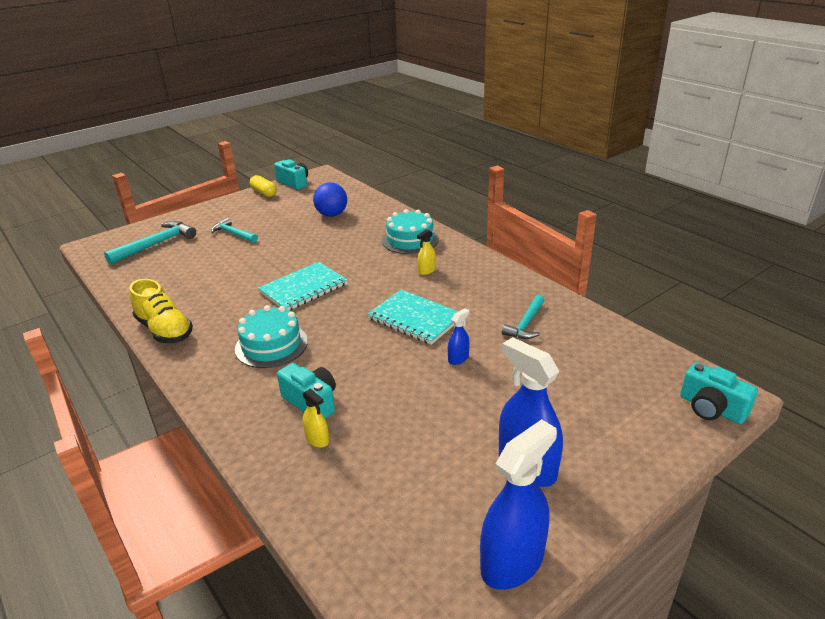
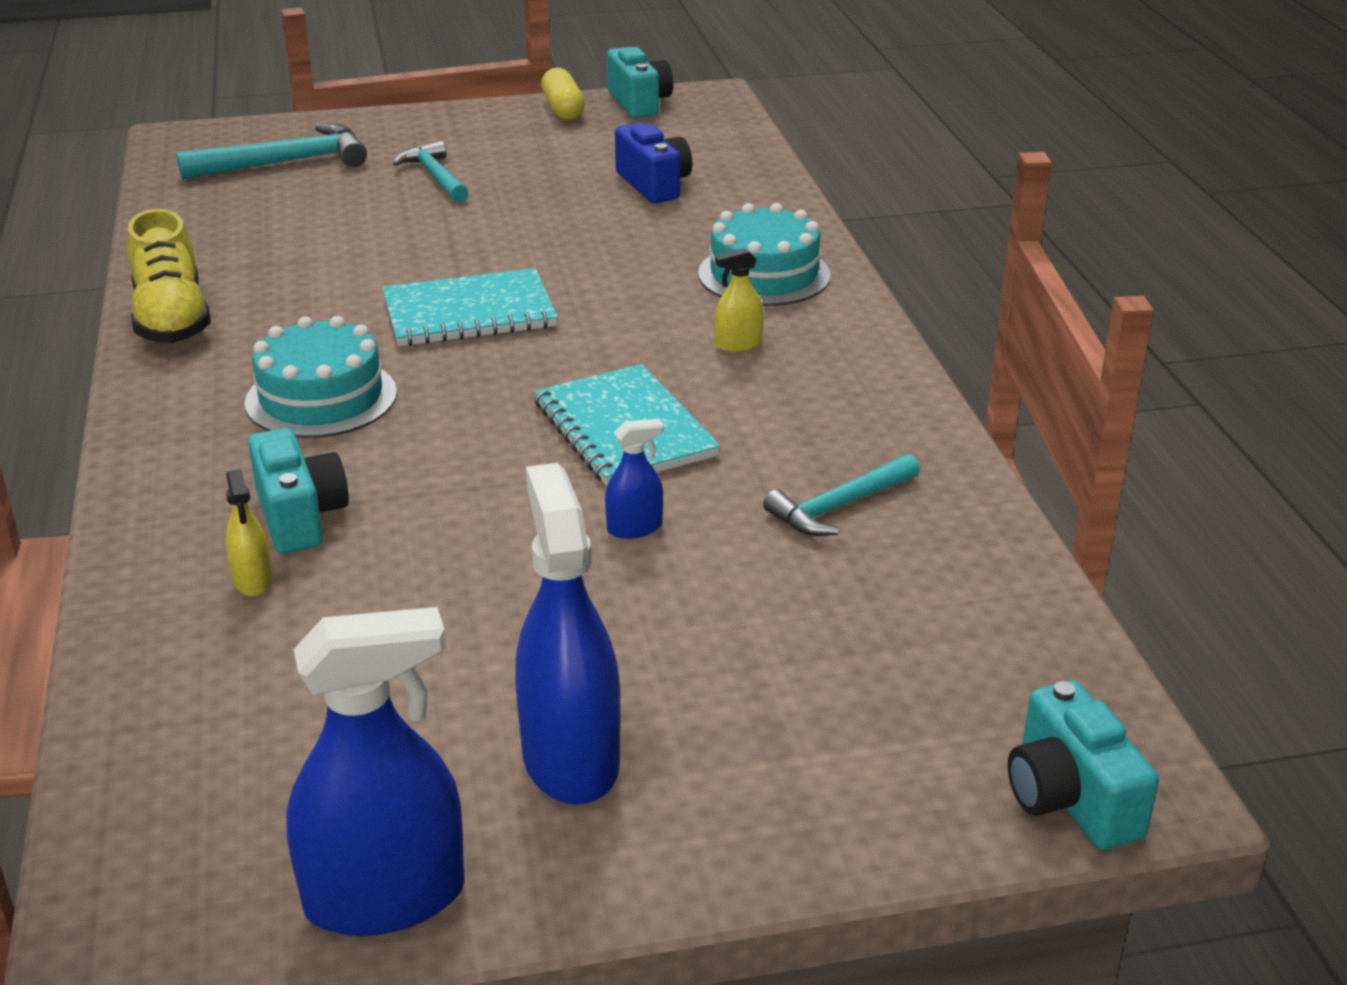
camera: 25 degrees right, 0 degrees up
blue ball [313,182,347,217] -> blue camera [615,123,692,203]

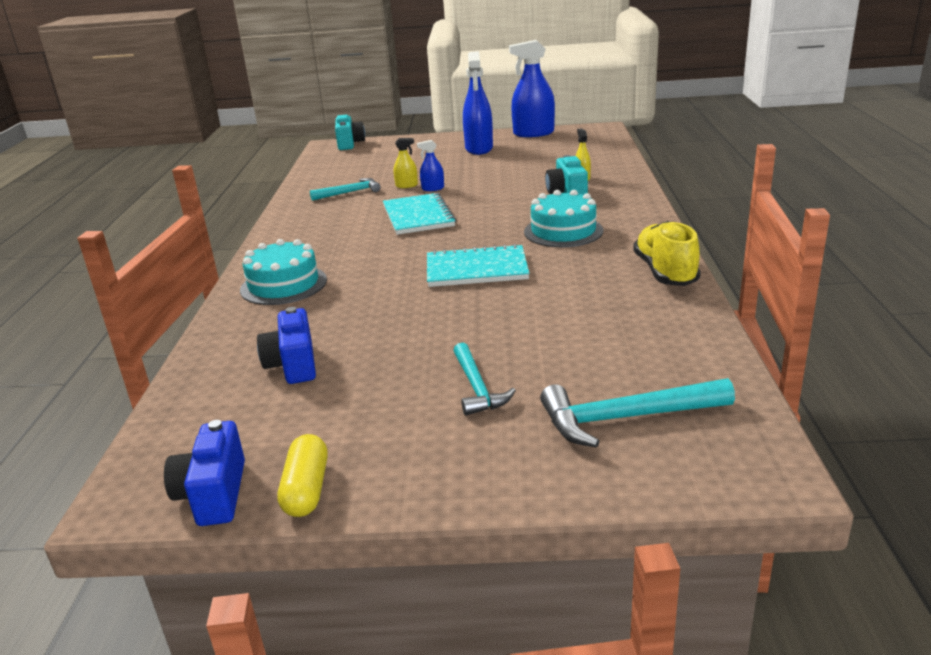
camera: 165 degrees left, 5 degrees down
turquoise camera [607,47,673,118] -> blue camera [164,420,245,526]
yellow spray bottle [715,248,764,352] -> yellow spray bottle moved to [394,138,418,188]

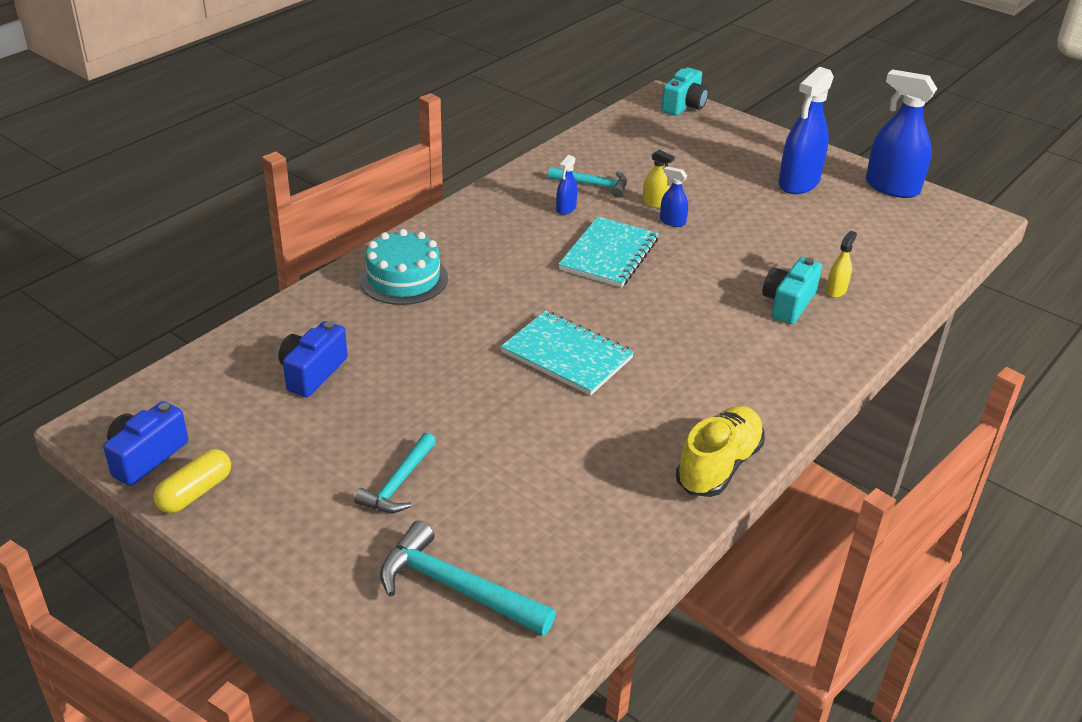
camera: 35 degrees right, 10 degrees up
turquoise cake [524,190,603,247] -> none
none -> blue spray bottle [556,155,578,215]

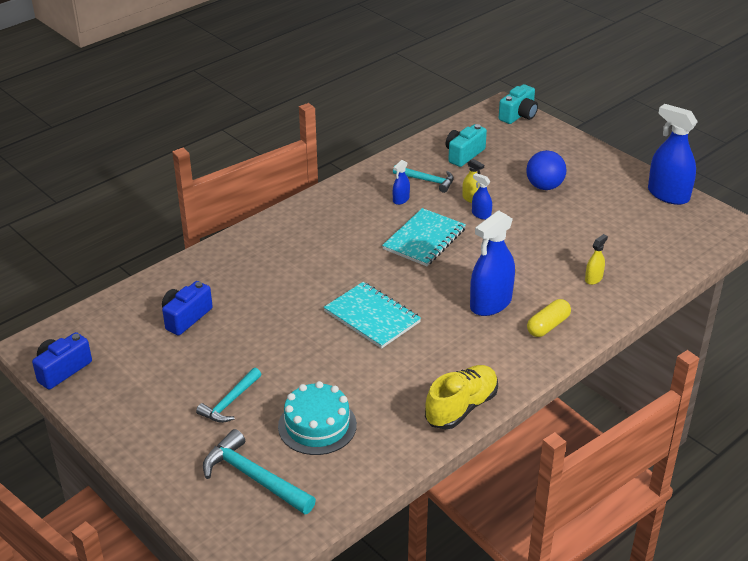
camera: 10 degrees right, 0 degrees up
yellow capsule [153,449,231,513] -> yellow capsule moved to [527,299,571,337]
turquoise cake [359,229,448,305] -> turquoise cake moved to [278,381,357,455]
turquoise camera [762,257,822,324] -> turquoise camera moved to [446,124,487,167]
blue spray bottle [778,67,834,194] -> blue spray bottle moved to [470,210,515,316]
none -> blue ball [526,150,566,190]

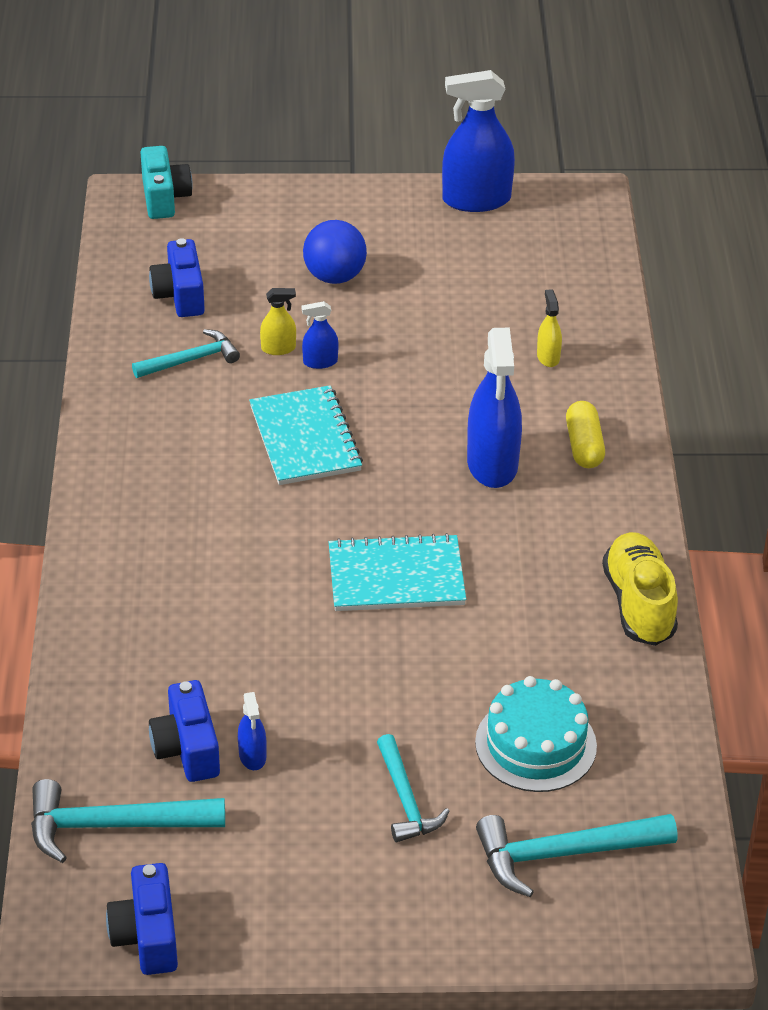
camera: 50 degrees left, 5 degrees up
blue spray bottle [393,160,410,205] -> blue spray bottle moved to [238,692,267,770]
turquoise camera [446,124,487,167] -> blue camera [149,238,205,317]
none -> turquoise hammer [31,779,225,863]

